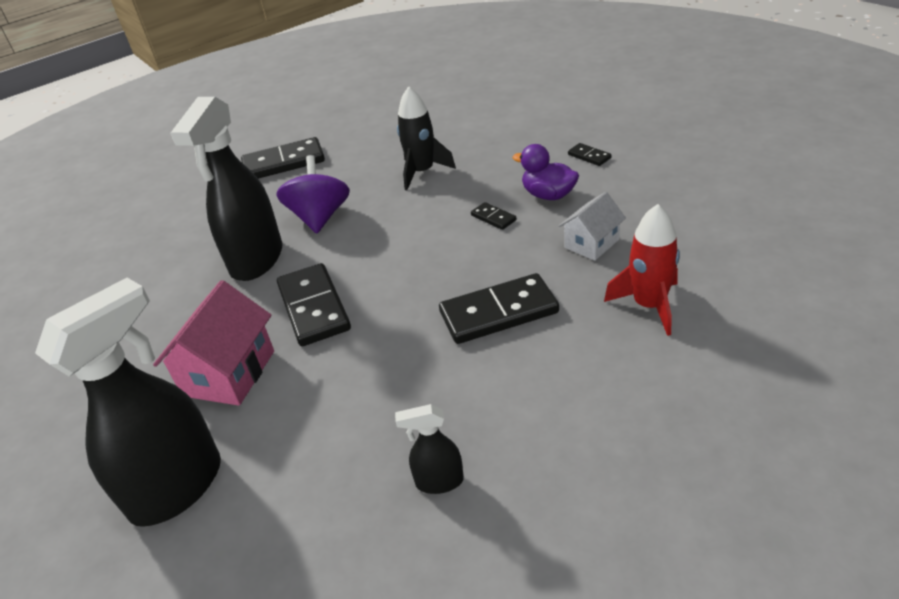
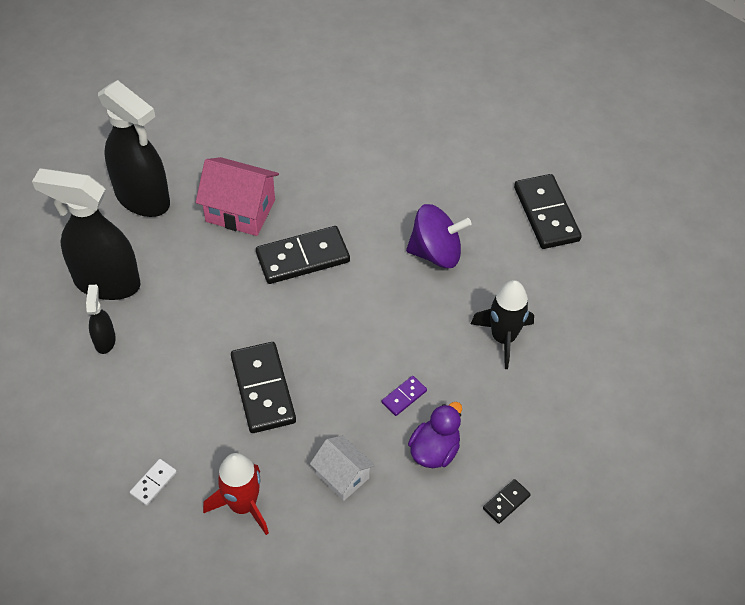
camera: 85 degrees right, 15 degrees up
black spray bottle [170,97,282,281] -> black spray bottle moved to [32,169,141,300]
black domino [471,202,516,230] -> purple domino [382,376,427,416]
none -> white domino [130,459,177,506]

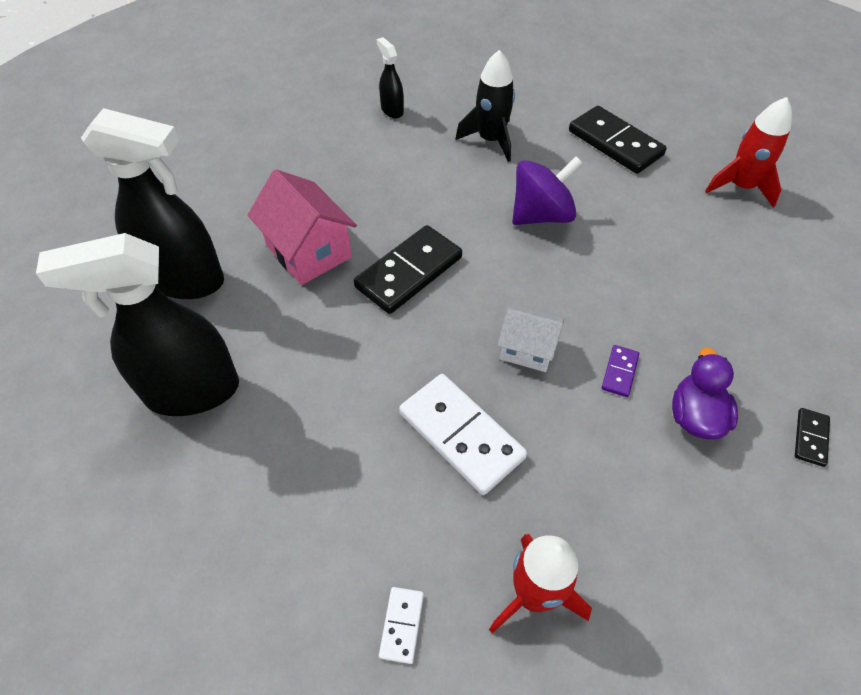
camera: 25 degrees left, 0 degrees up
black spray bottle [86,285,116,354] -> black spray bottle moved to [377,37,404,118]
pink house [196,157,279,236] -> pink house turned 60 degrees clockwise [248,169,357,285]
black domino [231,342,296,433] -> white domino [399,374,527,495]
white house [310,435,375,501] -> white house moved to [498,305,565,372]
black rocket [471,280,534,369] -> black rocket moved to [455,50,515,162]
none -> red rocket [705,97,792,208]

